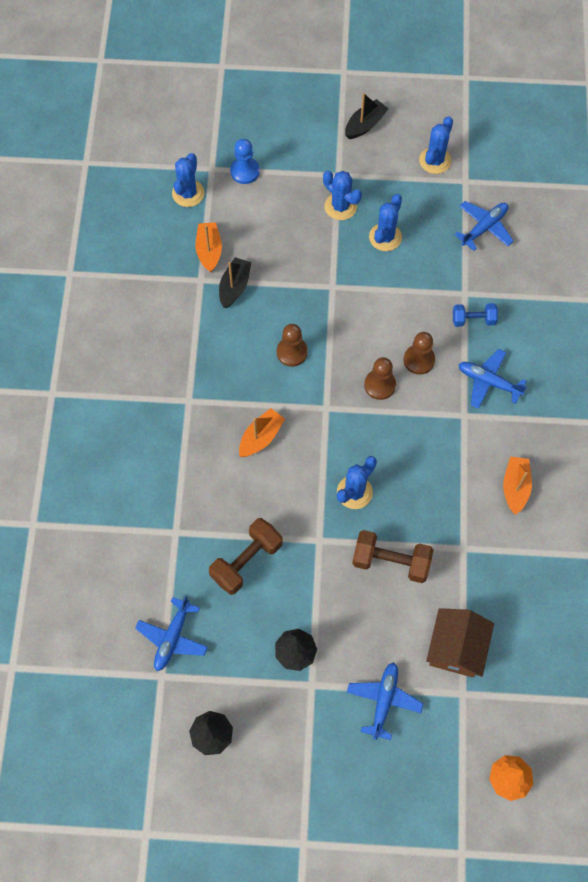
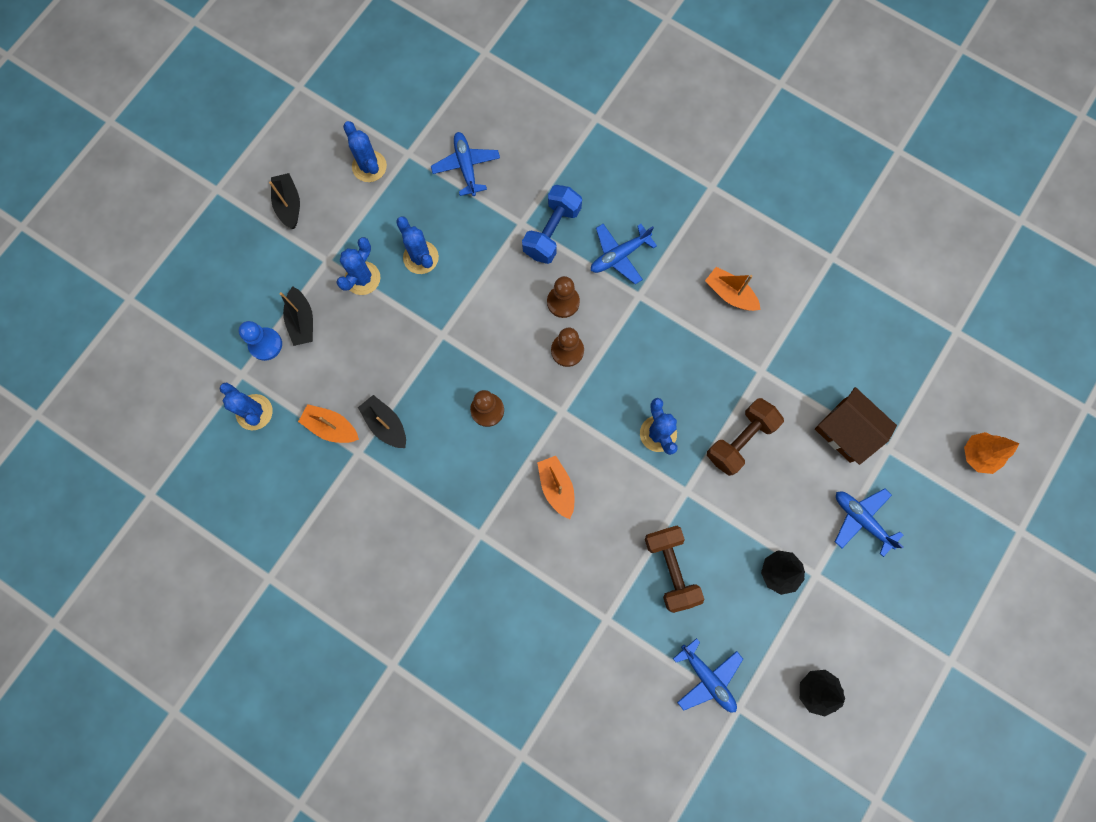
camera: 60 degrees left, 10 degrees up
blue cactus [323,171,362,220] -> blue cactus turned 45 degrees counterclockwise [336,237,380,295]
blue dumbbell [453,303,498,327] -> blue dumbbell [522,185,582,264], size x1.63
none -> black boat [280,286,313,346]

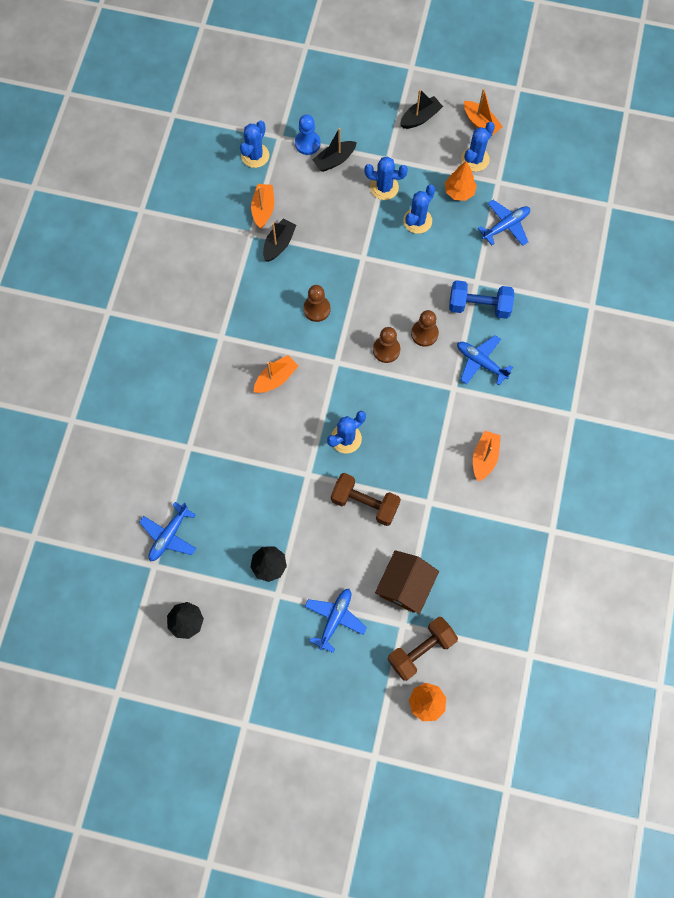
camera: 70 degrees right, 5 degrees down
brown dumbbell [645,526,704,613] -> brown dumbbell moved to [388,617,458,681]
none -> orange tree [445,161,477,201]
none -> orange boat [464,88,503,135]

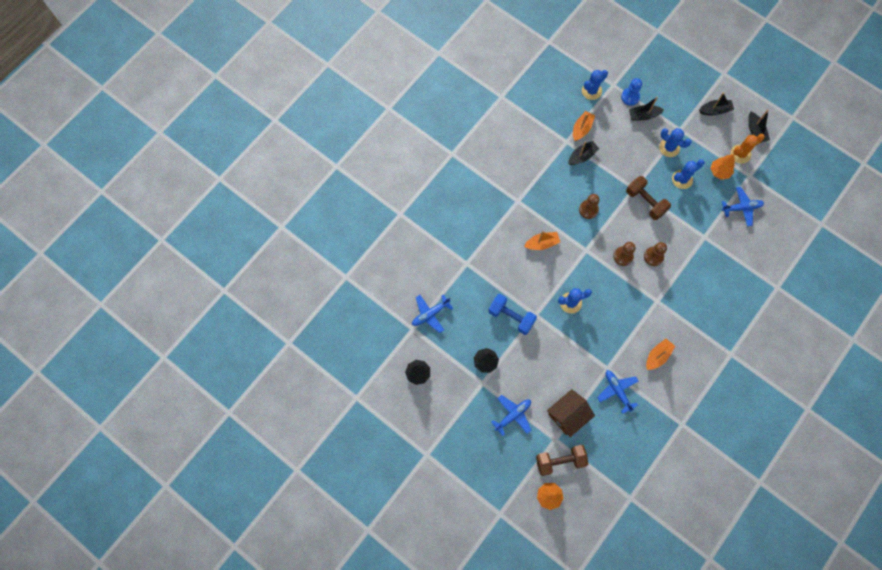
camera: 25 degrees right, 0 degrees up
brown dumbbell [331,473,401,526] -> brown dumbbell moved to [626,176,671,220]
blue dumbbell [449,280,514,319] -> blue dumbbell moved to [488,294,537,335]
blue plane [457,335,513,386] -> blue plane moved to [597,370,639,414]
blue cactus [461,122,495,172] -> orange cactus [730,134,765,164]
orange boat [464,88,503,135] -> black boat [749,110,770,143]

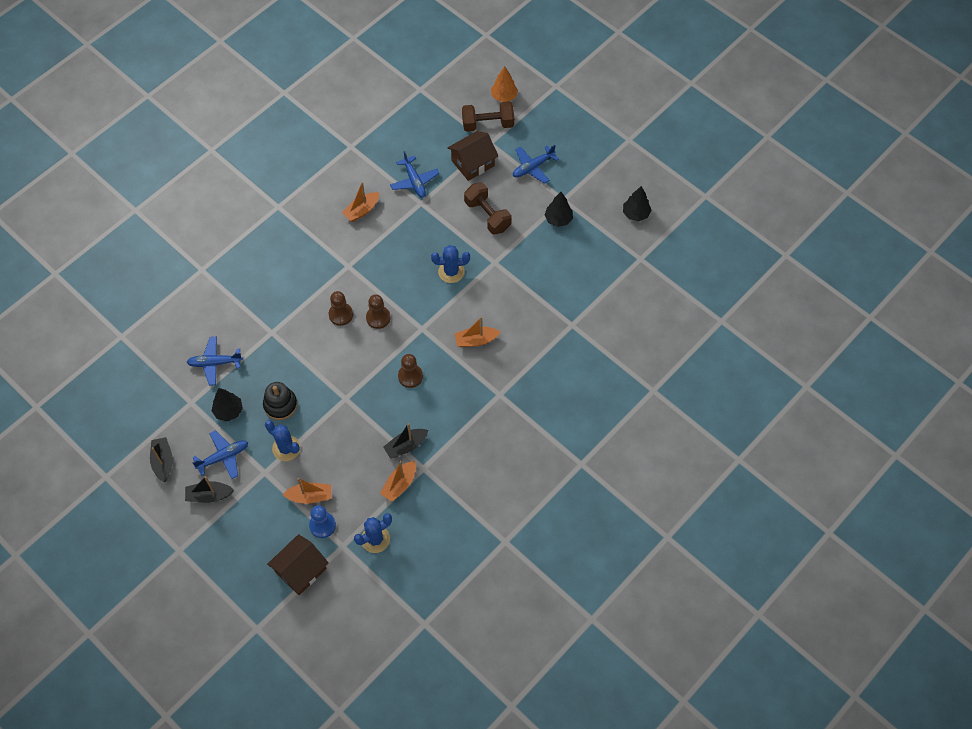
camera: 175 degrees left, 10 degrees down
blue plane [412,294,453,333] -> blue plane moved to [192,430,248,479]
blue dumbbell [488,294,537,335] -> none
brown dumbbell [626,176,671,220] -> brown dumbbell moved to [464,183,511,234]
black boat [629,97,664,120] -> orange boat [283,478,331,504]
blue cactus [672,159,704,189] -> black stacking toy [263,382,297,420]
orange tree [710,154,735,180] -> black tree [211,388,243,421]
orange cactus [730,134,765,164] -> none
none -> brown house [267,534,329,595]

